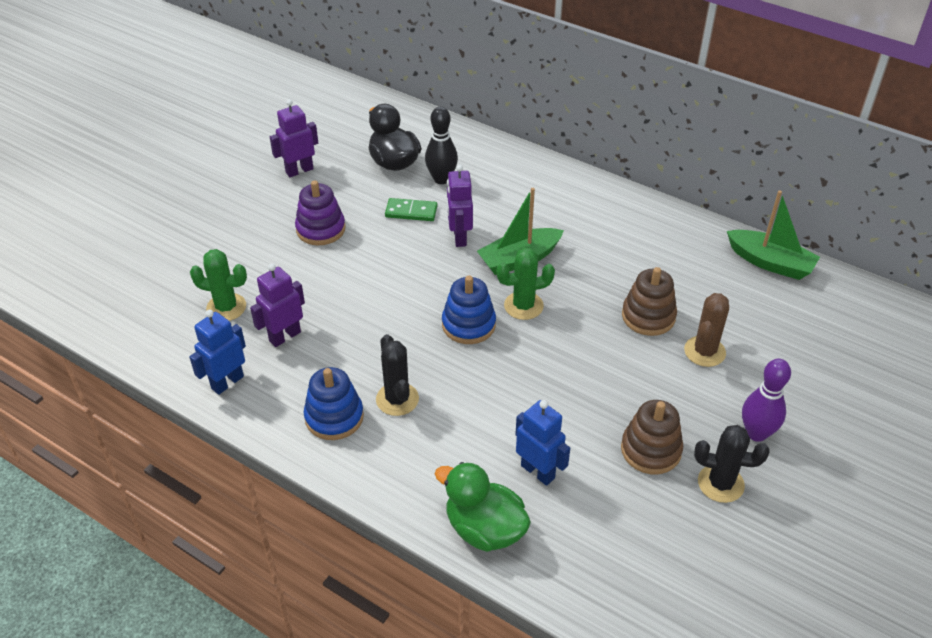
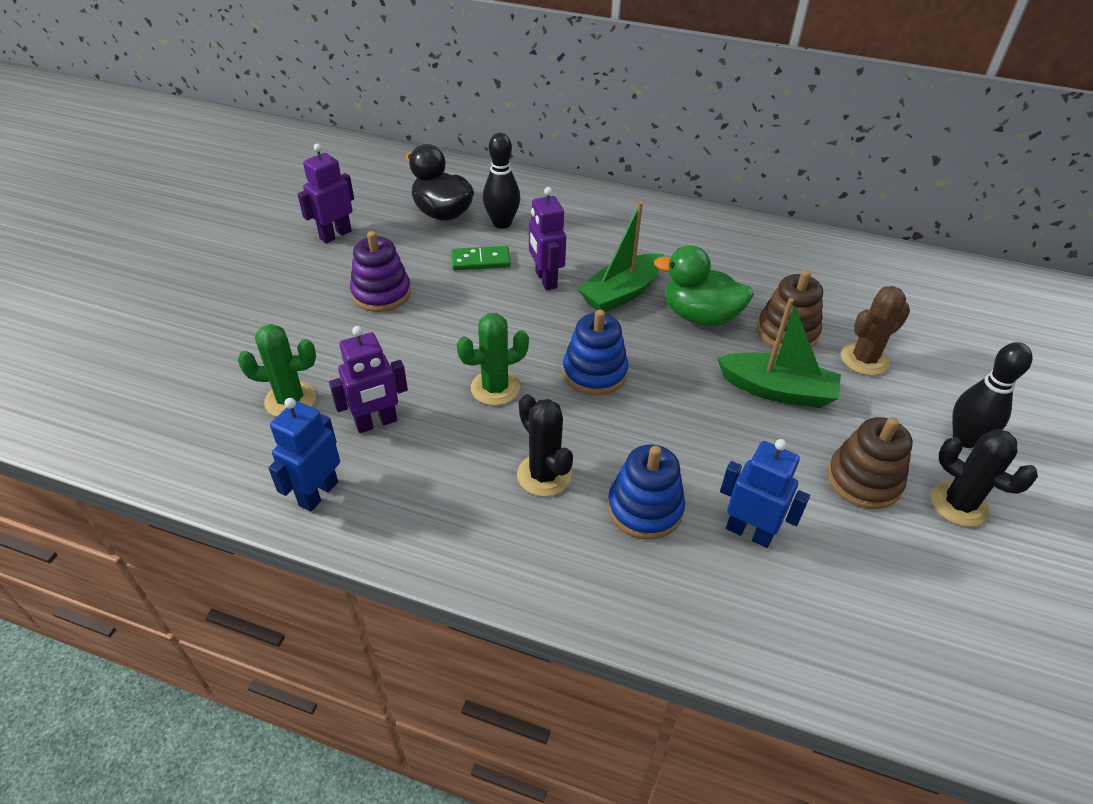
camera: 15 degrees left, 0 degrees up
purple robot [250,263,305,347] -> purple robot turned 150 degrees counterclockwise [329,326,408,433]
blue stacking toy [304,367,364,440] -> blue stacking toy moved to [608,444,685,540]
green duck [435,462,531,552] -> green duck moved to [654,245,754,326]
green cactus [497,248,555,320] -> green cactus moved to [457,313,529,406]
brown cactus [684,293,729,367] -> brown cactus turned 45 degrees clockwise [841,286,910,376]
black cactus [694,425,770,503] -> black cactus turned 45 degrees clockwise [931,429,1038,527]
green boat [727,190,820,280] -> green boat moved to [717,298,841,408]
purple bowling pin [742,359,791,442] -> black bowling pin [952,342,1033,448]

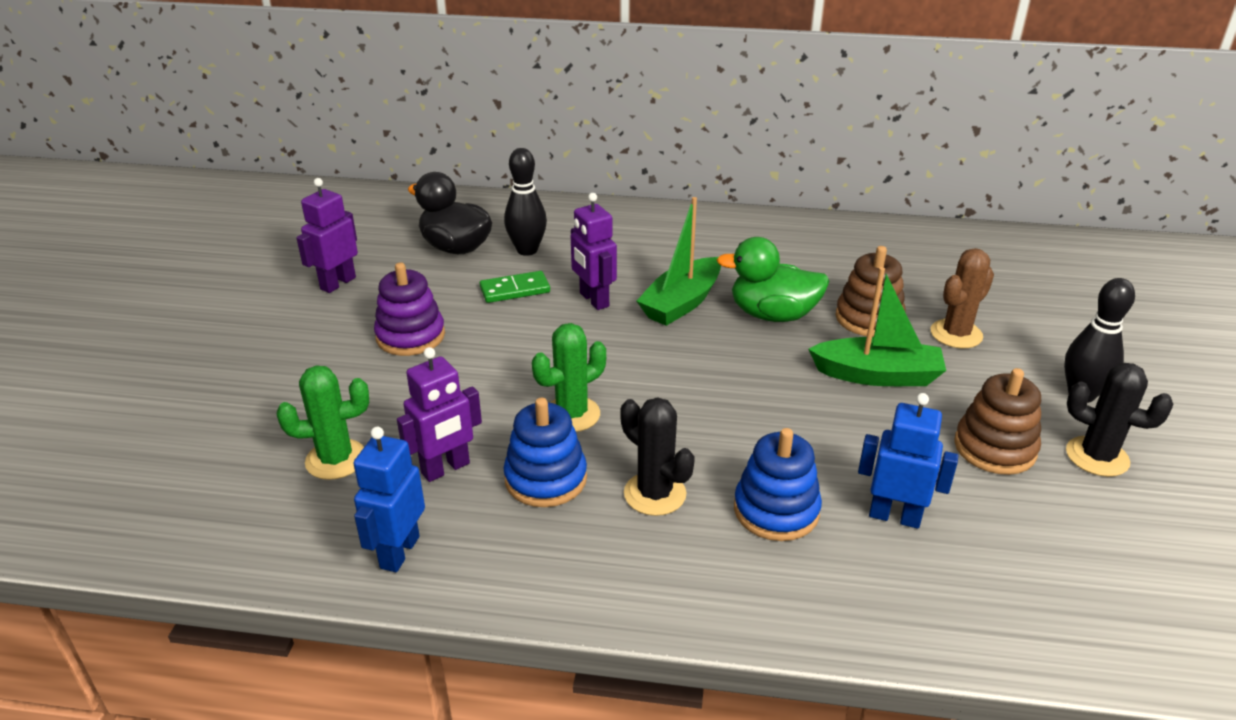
camera: 10 degrees left, 10 degrees down
blue stacking toy [563,310,628,395] -> blue stacking toy moved to [503,398,587,507]

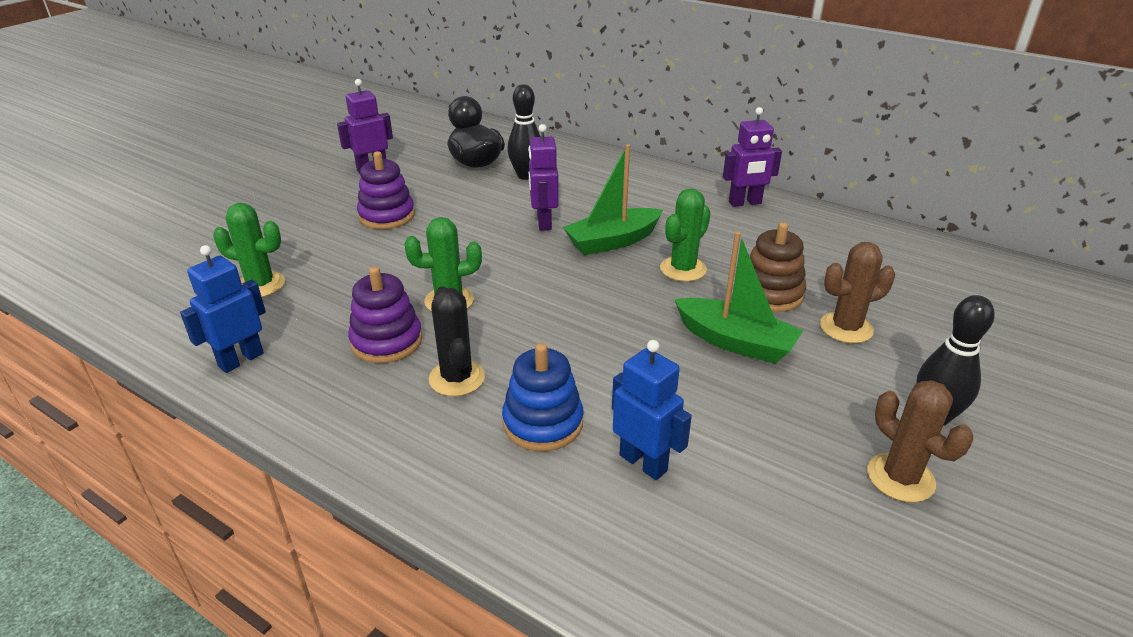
camera: 25 degrees right, 0 degrees up
purple robot [397,347,482,482] -> purple robot moved to [723,107,782,207]
green domino [480,271,550,303] -> none
blue stacking toy [503,398,587,507] -> purple stacking toy [348,267,422,363]
green duck [716,237,830,322] -> green cactus [660,188,711,282]
brown stacking toy [954,368,1041,475] -> none
black cactus [1066,363,1173,477] -> brown cactus [867,380,973,503]

